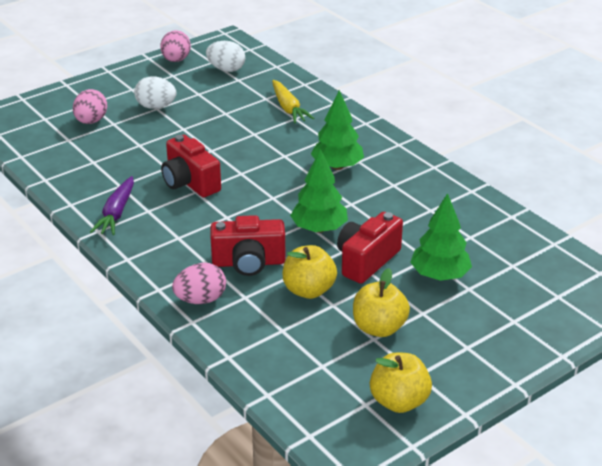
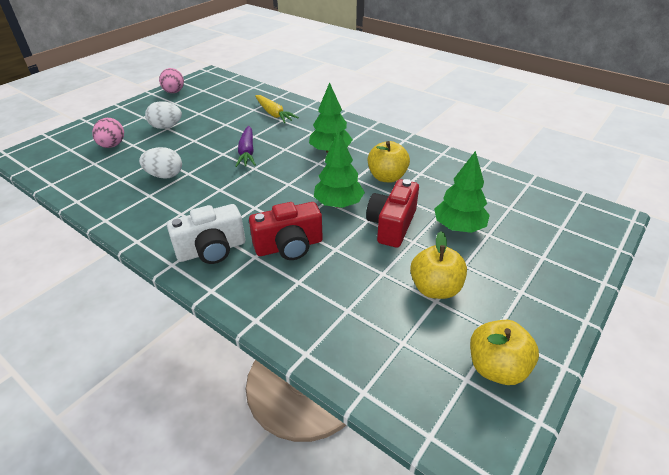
camera: 15 degrees left, 5 degrees up
purple carrot [90,176,134,235] -> purple carrot moved to [235,126,256,167]
red camera [161,135,221,197] -> none
pink egg [172,263,226,304] -> none
white egg [206,41,245,72] -> white egg moved to [139,147,182,179]
yellow apple [282,245,337,299] -> yellow apple moved to [368,141,410,182]
none -> white camera [167,204,245,264]

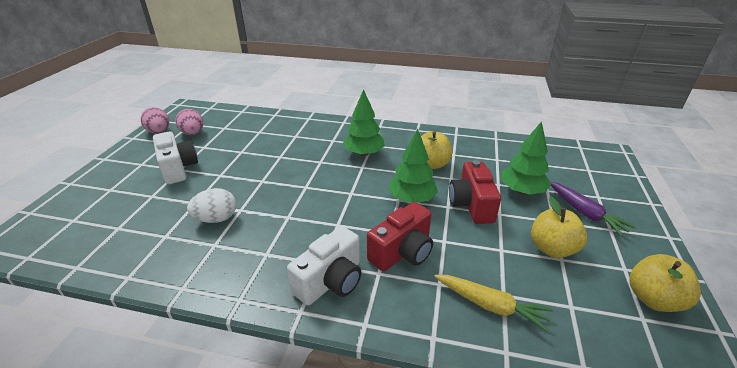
camera: 25 degrees left, 5 degrees down
pink egg [92,118,124,148] -> pink egg moved to [176,109,203,135]
white egg [145,101,182,129] -> white camera [153,132,198,184]
purple carrot [235,126,256,167] -> purple carrot moved to [551,182,636,237]
yellow carrot [255,95,299,123] -> yellow carrot moved to [434,275,553,333]

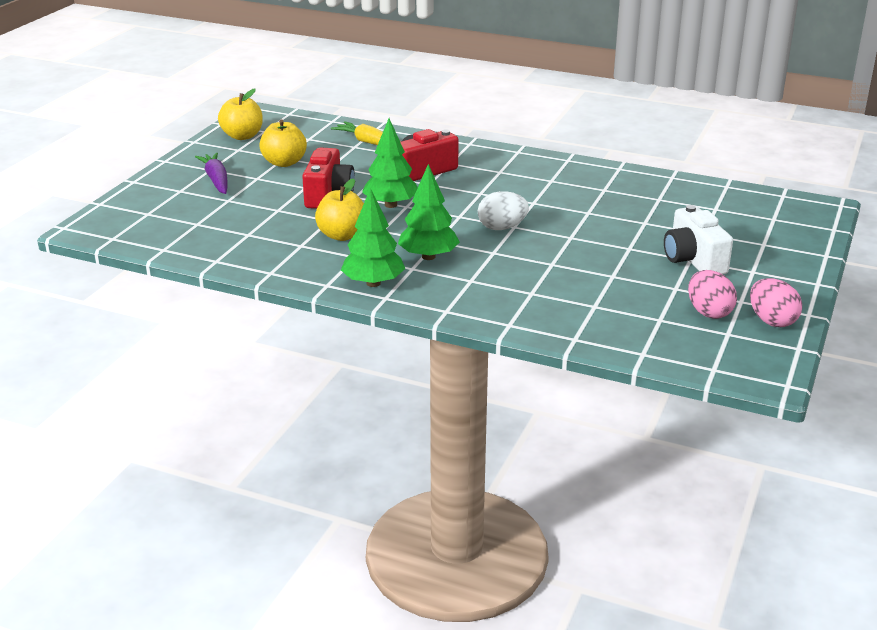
camera: 170 degrees left, 5 degrees down
white egg [187,188,236,223] -> white egg moved to [478,191,529,230]
white camera [287,226,361,305] -> none
green tree [501,121,551,195] -> green tree moved to [341,188,405,287]

